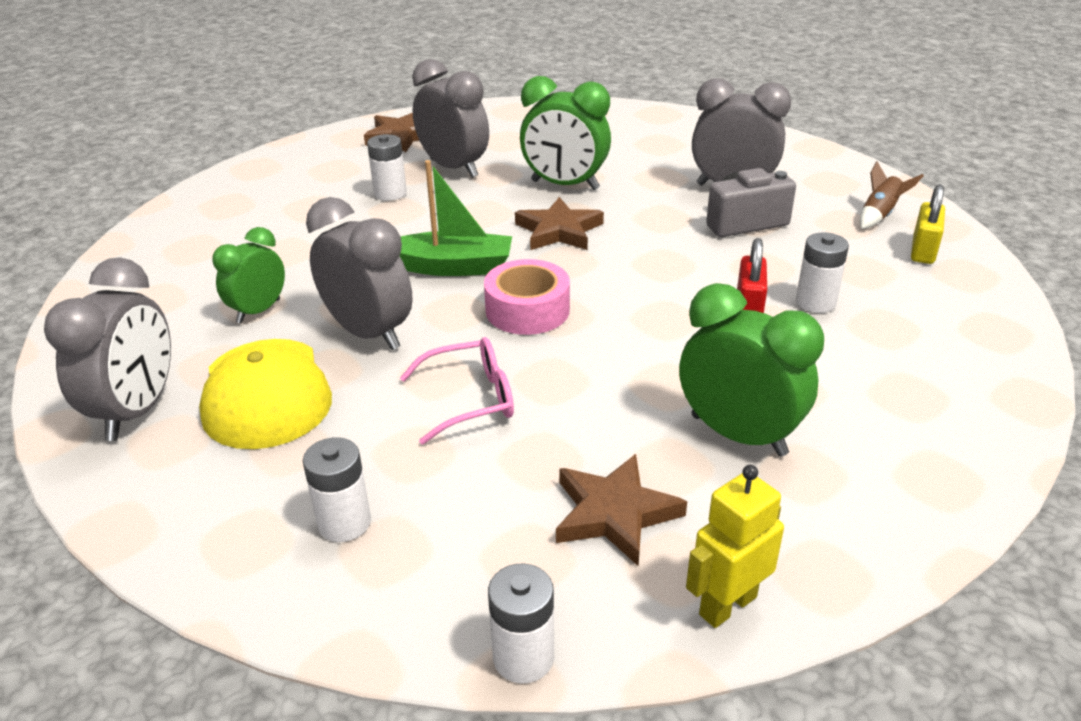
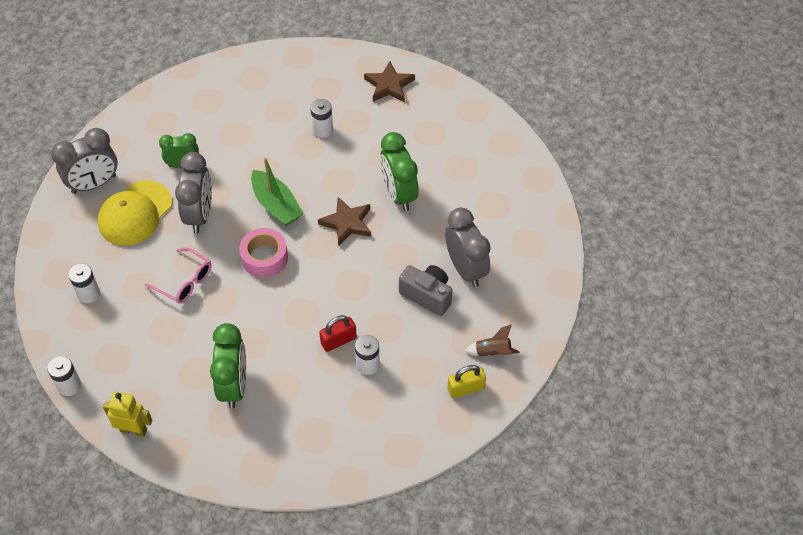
camera: 50 degrees right, 20 degrees up
grey clock [412,59,489,178] -> none
brown star [556,454,687,566] -> none

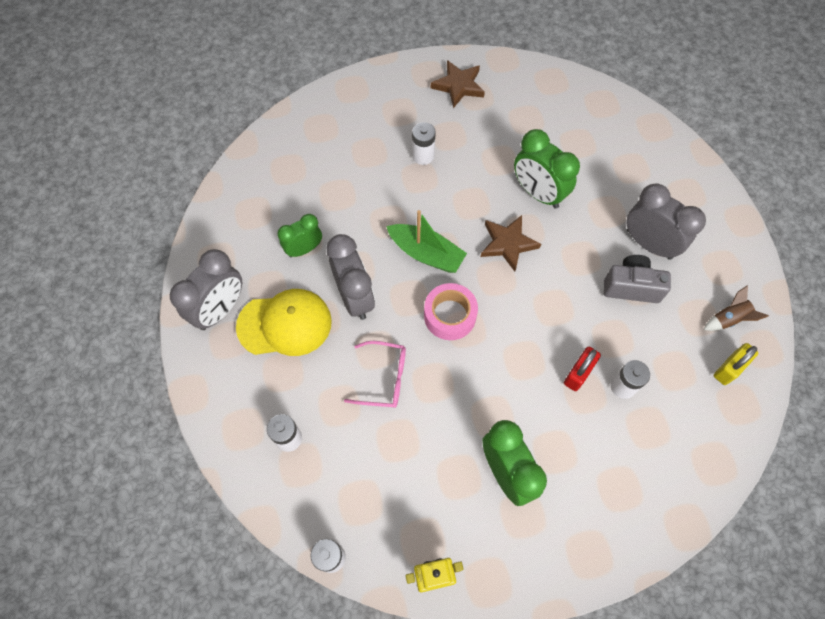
camera: 25 degrees left, 10 degrees up
yellow cap [97,180,172,246] -> yellow cap turned 105 degrees counterclockwise [236,289,332,356]

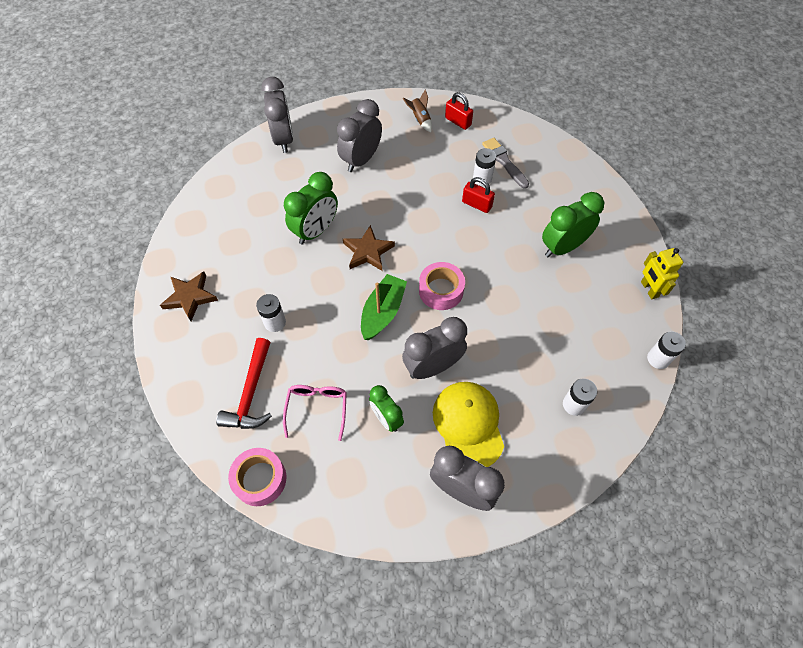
camera: 95 degrees left, 5 degrees down
pink glasses [344,341,406,408] -> pink glasses moved to [283,385,347,441]
grey camera [604,255,671,303] -> none
yellow padlock [714,343,758,385] -> red padlock [445,92,473,130]
none -> red hammer [216,338,272,429]
none -> pink tape [228,448,286,506]
none -> grey clock [261,77,293,153]
none -> grey brush [482,138,529,189]

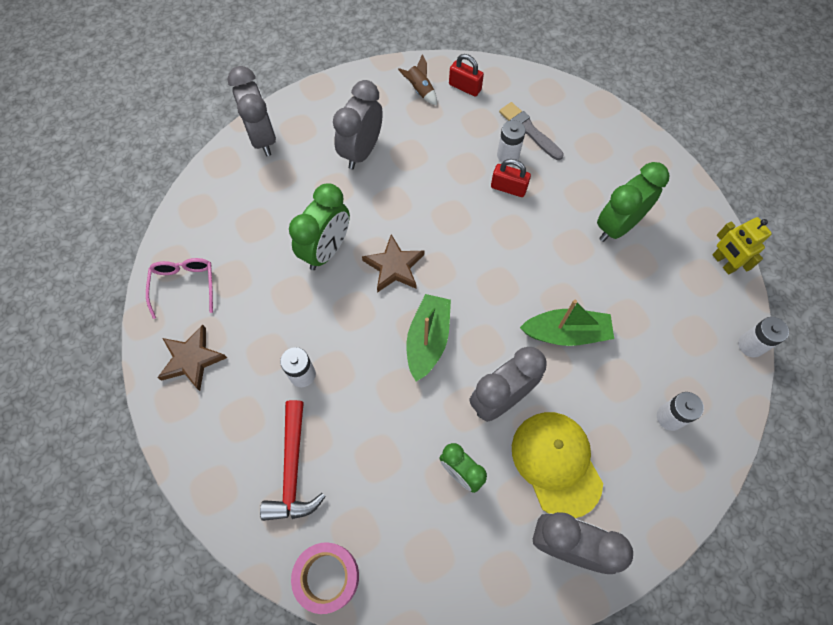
camera: 10 degrees left, 5 degrees up
pink glasses [283,385,347,441] -> pink glasses moved to [146,258,213,319]
pink tape [419,262,465,310] -> none
none -> green boat [520,300,614,346]

